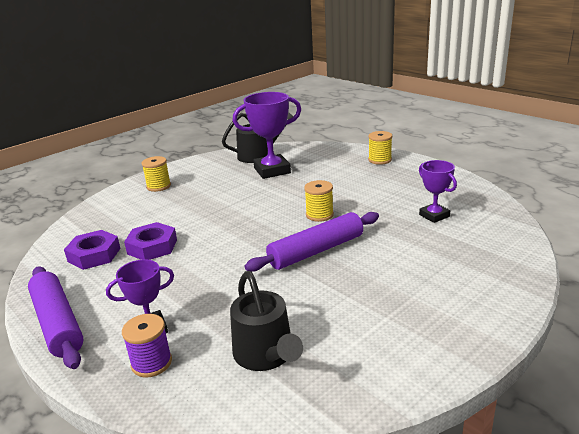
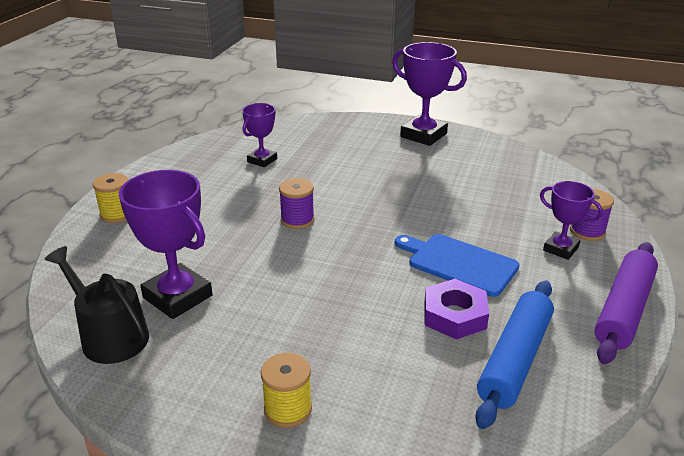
camera: 120 degrees left, 5 degrees up
purple nut [64,230,121,270] -> blue rolling pin [475,280,554,429]
black watering can [230,271,303,371] -> none
purple rolling pin [244,212,379,272] -> none
yellow spool [304,180,334,222] -> purple spool [279,178,315,229]
none -> purple trophy [392,42,467,146]
none -> blue cutting board [395,234,520,297]

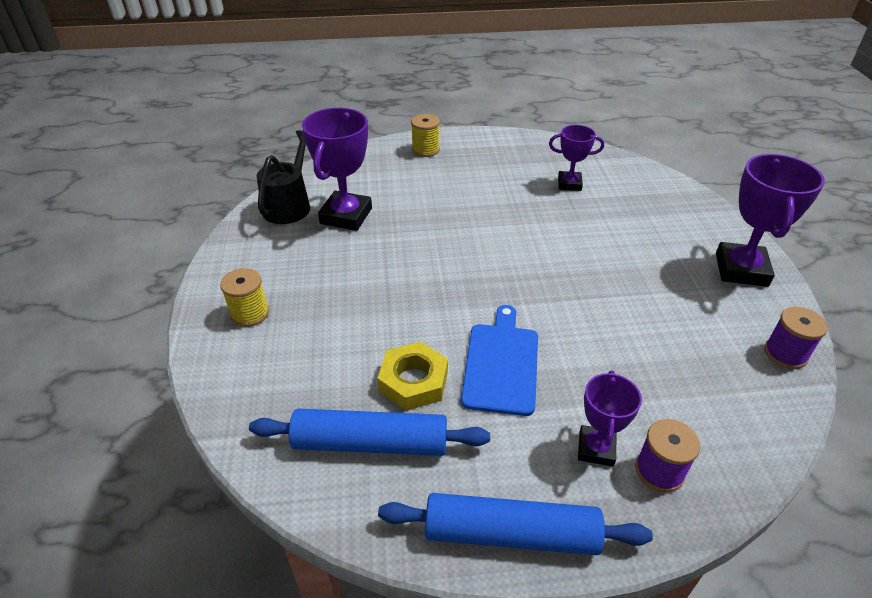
camera: 65 degrees right, 10 degrees up
purple spool [279,178,315,229] -> purple spool moved to [764,307,828,369]
purple nut [424,279,489,340] -> yellow nut [378,341,448,411]
purple rolling pin [595,242,658,364] -> blue rolling pin [378,493,653,555]

